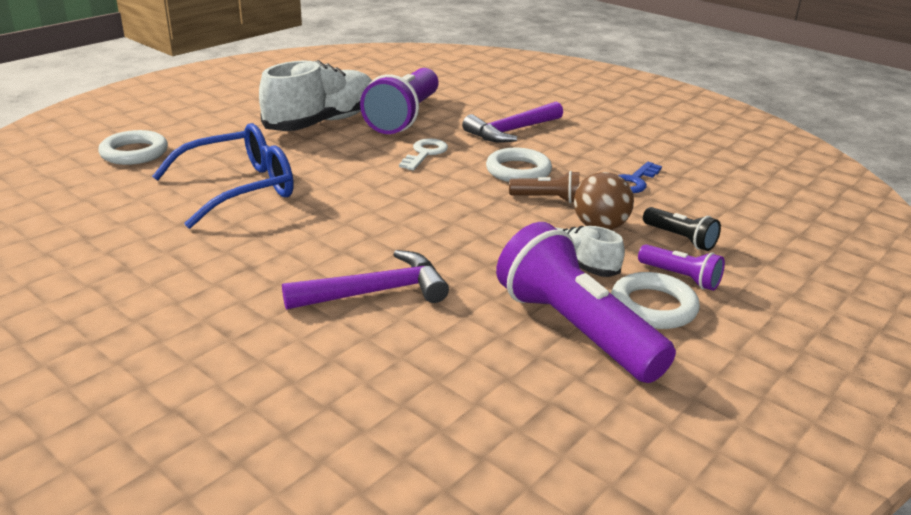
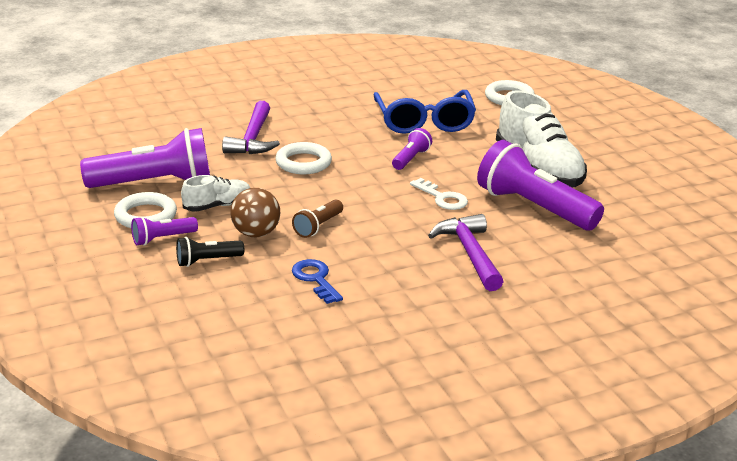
camera: 115 degrees right, 0 degrees up
white ring [486,148,552,182] -> white ring moved to [275,142,332,174]
none -> purple flashlight [392,128,432,170]

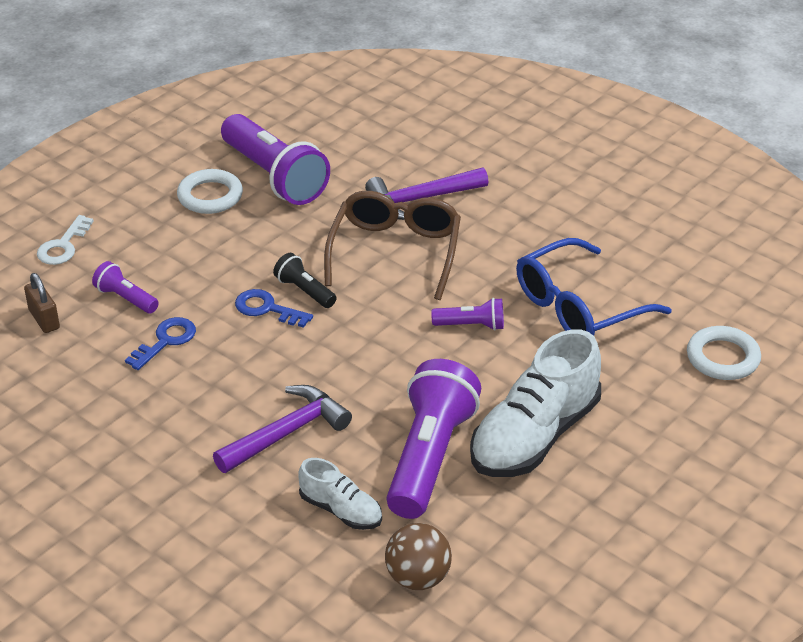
camera: 65 degrees right, 10 degrees up
purple flashlight [131,216,198,246] -> purple flashlight moved to [92,261,159,314]
black flashlight [176,237,244,267] -> black flashlight moved to [273,253,337,308]
white shoe [181,175,250,212] -> white shoe moved to [298,458,382,530]
brown ball [230,188,280,237] -> brown ball moved to [385,523,452,590]
white ring [275,142,332,174] -> brown glasses [324,191,461,300]
brown flashlight [292,199,343,238] -> blue key [235,289,313,328]
white key [410,178,468,210] -> white key moved to [37,215,94,265]
none -> brown padlock [24,273,60,333]

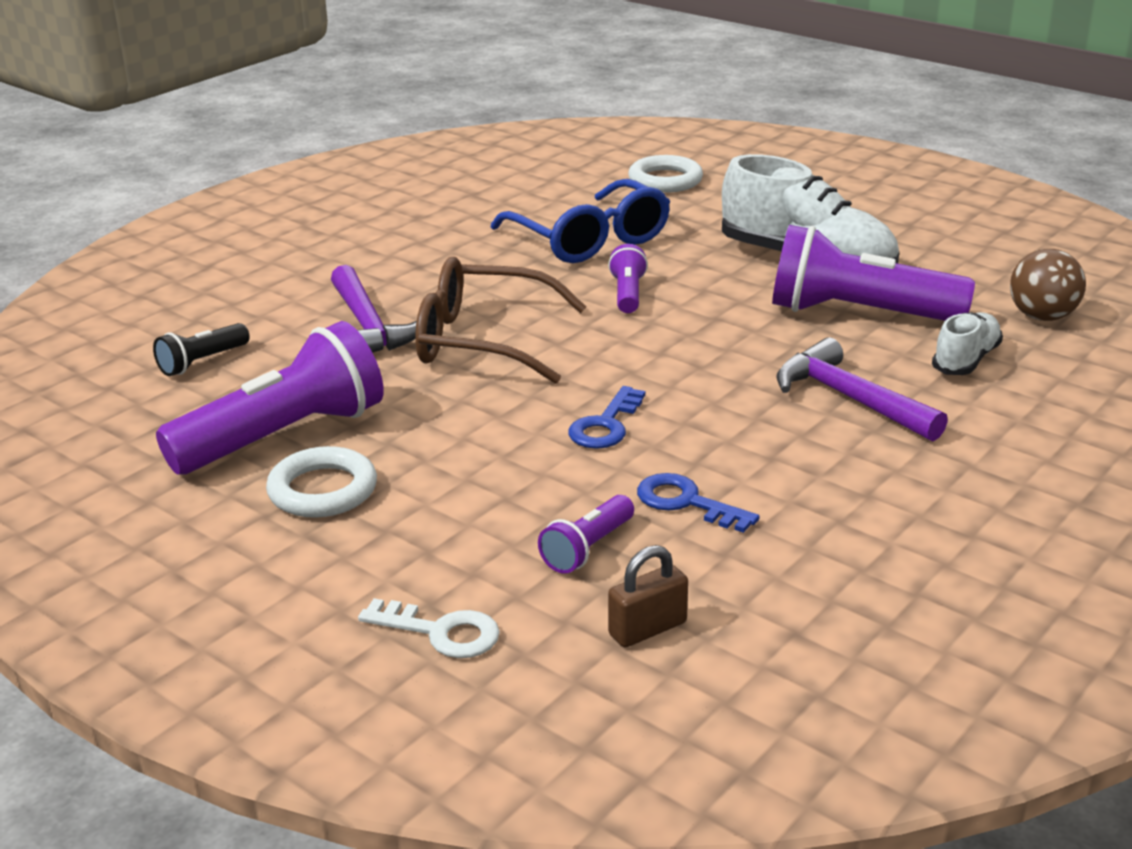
camera: 90 degrees left, 10 degrees down
black flashlight [273,253,337,308] -> black flashlight moved to [153,323,250,376]

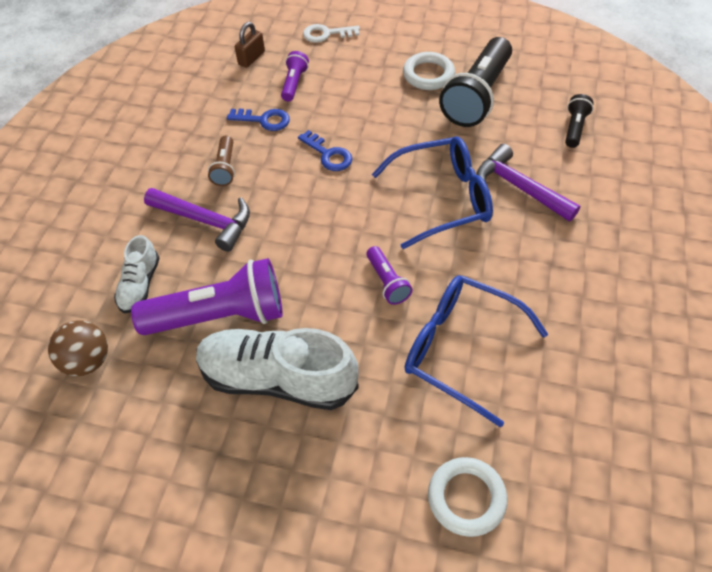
camera: 155 degrees right, 25 degrees up
purple flashlight [156,321,384,475] -> black flashlight [439,37,512,127]
brown glasses [415,257,586,384] -> blue glasses [372,136,493,249]
blue key [568,386,645,449] -> blue key turned 135 degrees clockwise [298,130,352,171]
none -> brown flashlight [208,136,235,186]

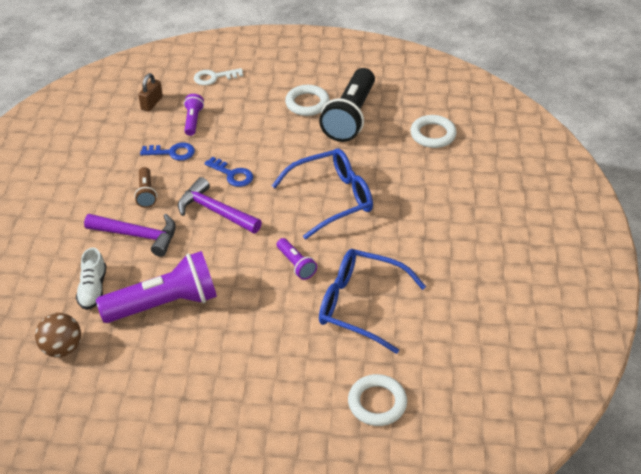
camera: 10 degrees left, 10 degrees down
white shoe [196,328,359,410] -> none
purple hammer [476,144,580,222] -> purple hammer moved to [178,177,262,233]
black flashlight [565,94,594,148] -> white ring [410,115,457,148]

